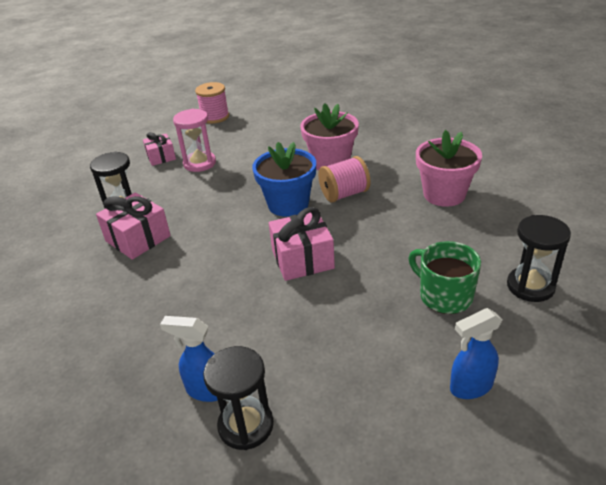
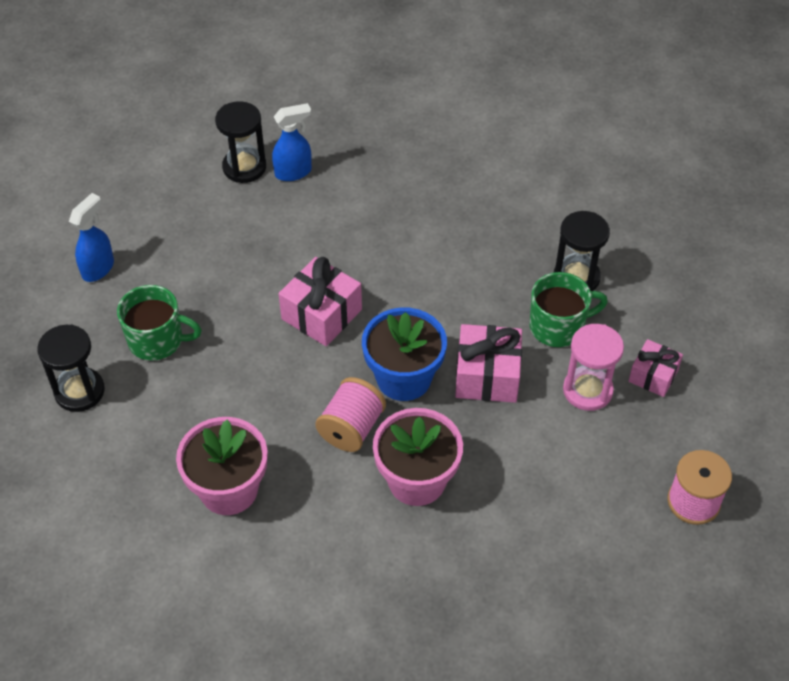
camera: 140 degrees right, 15 degrees up
pink gift [96,192,171,260] -> pink gift moved to [455,324,522,403]
none -> green mug [530,272,608,347]

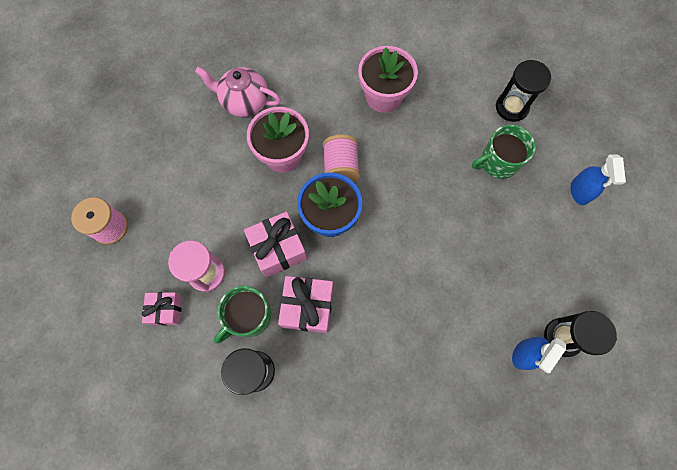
camera: 150 degrees right, 20 degrees up
pink gift [279,257,362,346] -> pink gift moved to [278,276,333,333]
none -> pink teapot [195,67,281,117]

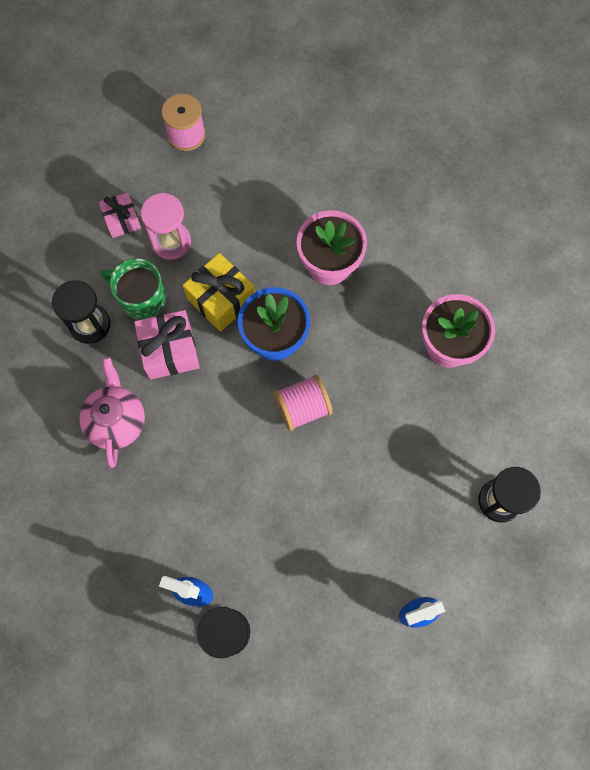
camera: 70 degrees right, 0 degrees up
pink teapot [195,67,281,117] -> pink teapot moved to [79,357,145,468]
pink gift [244,211,307,277] -> yellow gift [183,253,255,332]
pink spool [323,135,360,182] -> pink spool moved to [274,375,333,431]
green mug [472,125,536,179] -> none

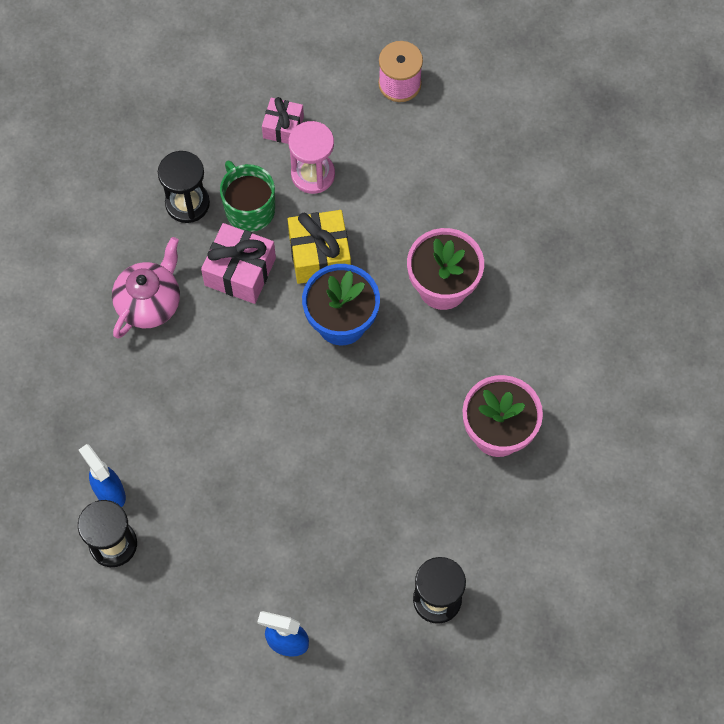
camera: 35 degrees right, 5 degrees down
pink spool [274,375,333,431] -> none

